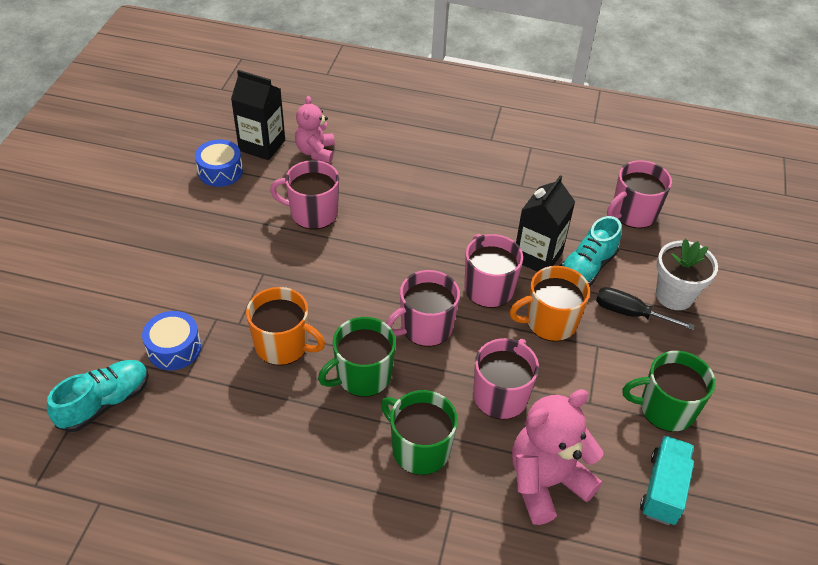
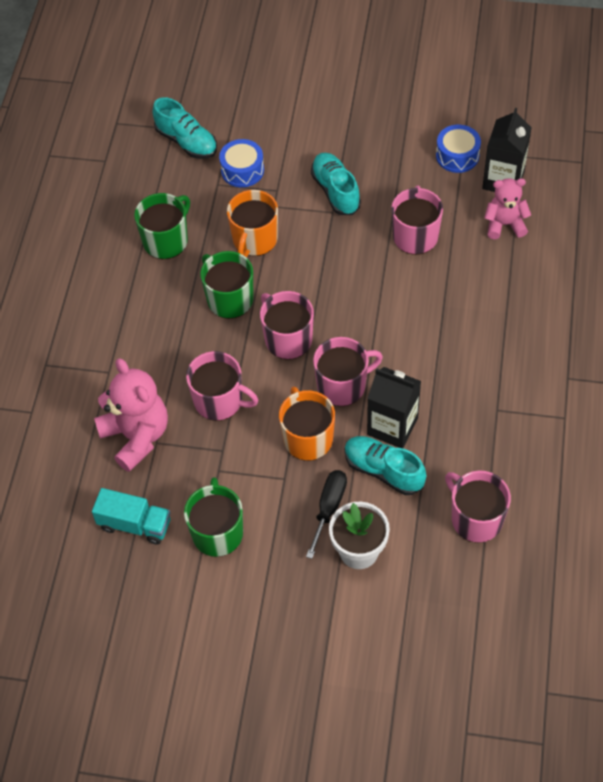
camera: 90 degrees right, 10 degrees up
green mug [381,390,458,475] -> green mug moved to [134,193,190,259]
none -> turquoise shoe [311,153,361,215]

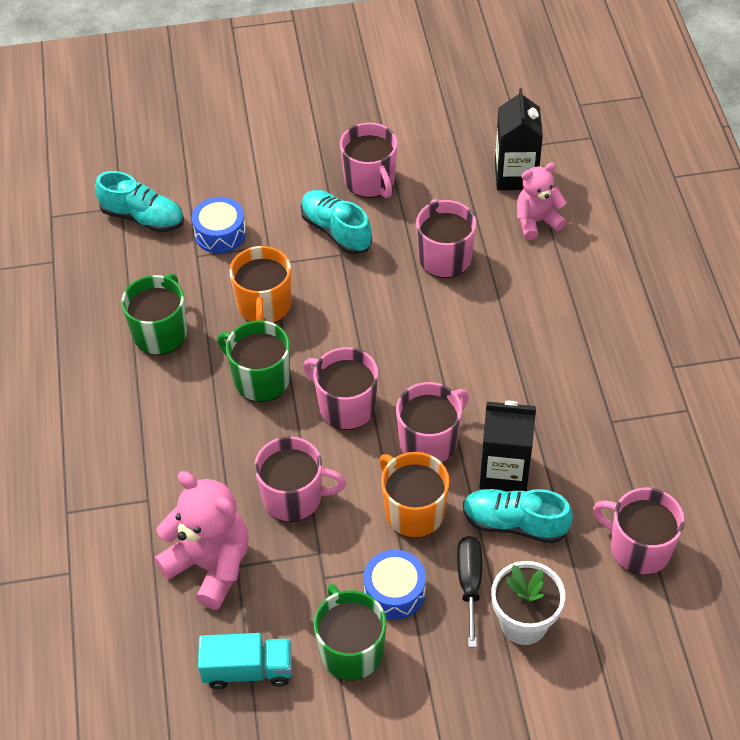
camera: 20 degrees left, 5 degrees down
blue drum [436,125,481,173] -> blue drum moved to [364,550,426,620]
none -> pink mug [340,123,398,198]

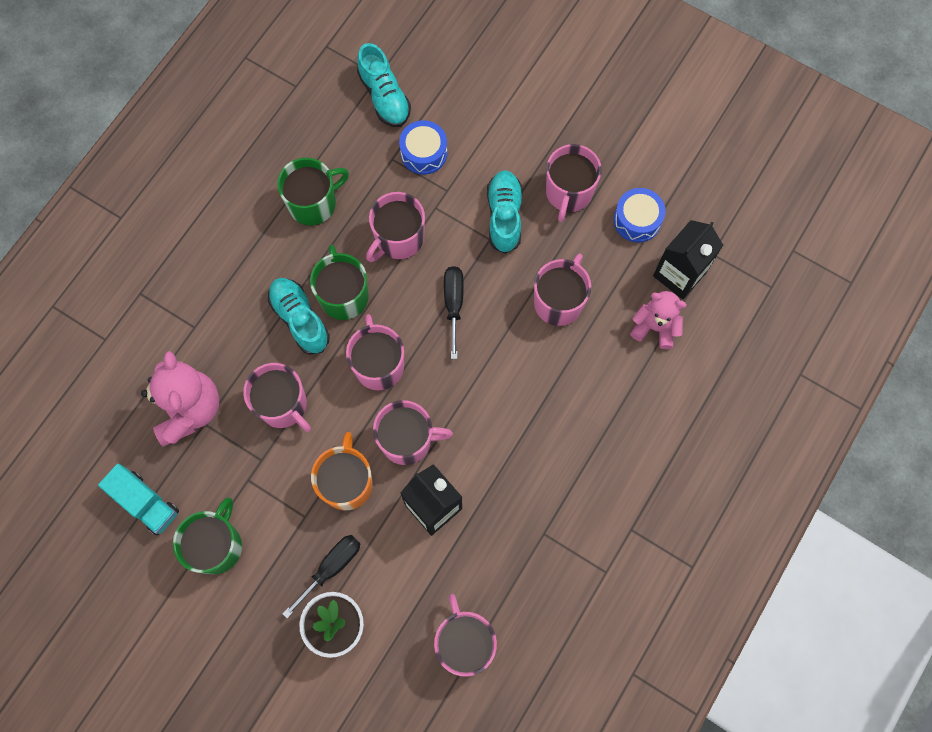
camera: 40 degrees right, 20 degrees up
orange mug [229,246,291,323] -> pink mug [366,192,425,262]
blue drum [364,550,426,620] -> blue drum moved to [614,188,665,242]
turquoise shoe [463,489,573,544] -> turquoise shoe moved to [268,278,330,355]
none -> black screwdriver [444,266,464,359]

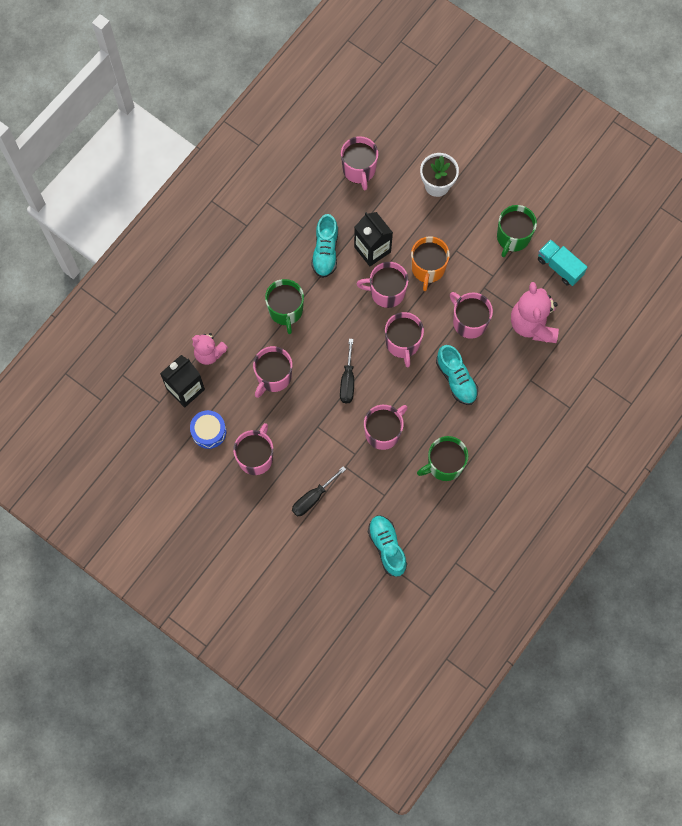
camera: 175 degrees left, 0 degrees up
black screwdriver [283,535,361,618] -> black screwdriver moved to [292,466,346,517]
green mug [310,245,369,320] -> green mug moved to [265,279,304,334]
blue drum [399,120,447,175] -> none
turquoise shoe [487,170,523,254] -> turquoise shoe moved to [311,214,338,278]

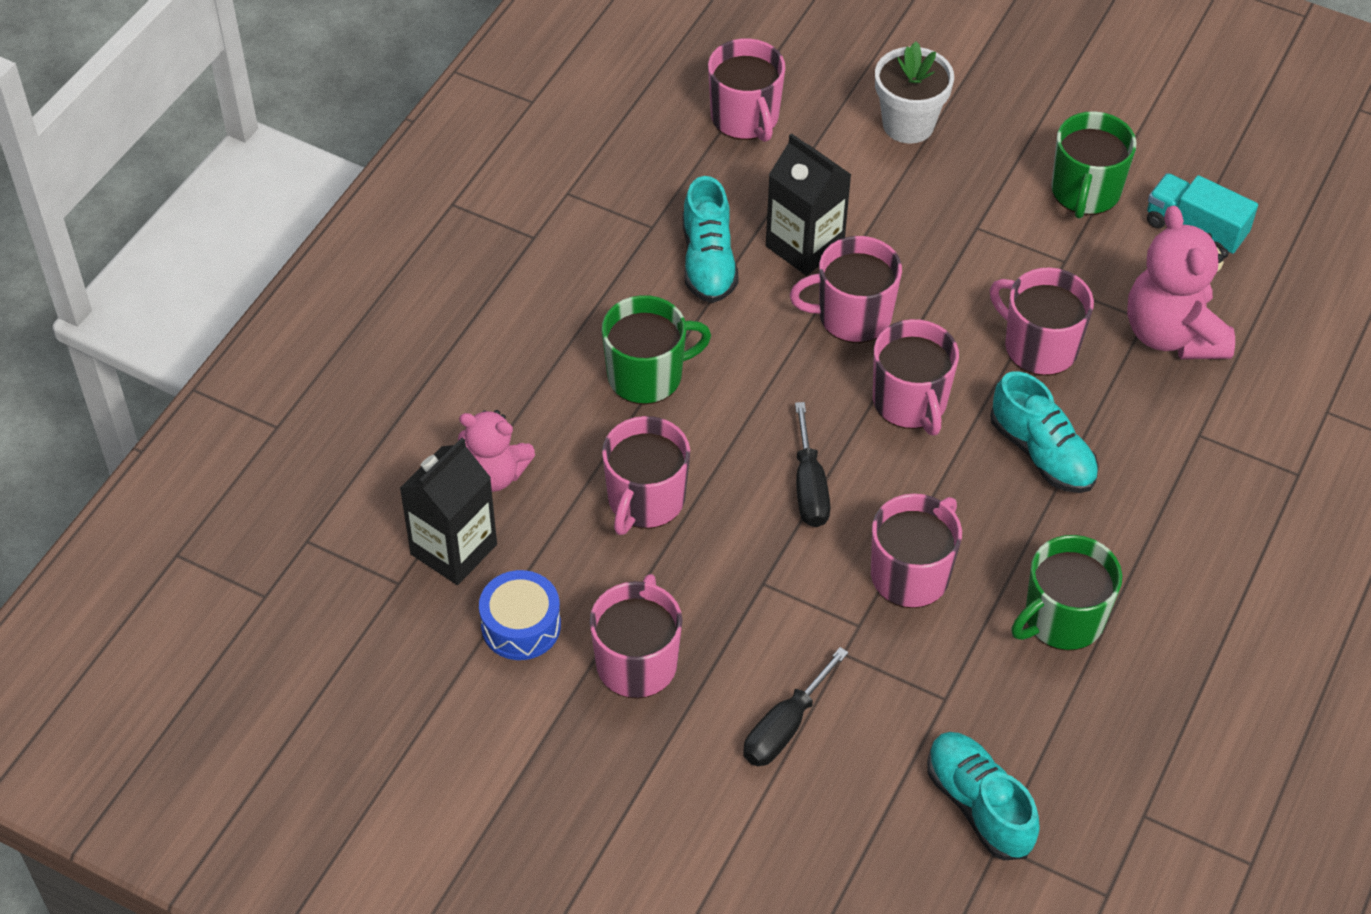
camera: 10 degrees left, 20 degrees down
green mug [265,279,304,334] -> green mug turned 90 degrees counterclockwise [602,295,711,405]
orange mug [411,236,450,291] -> none

